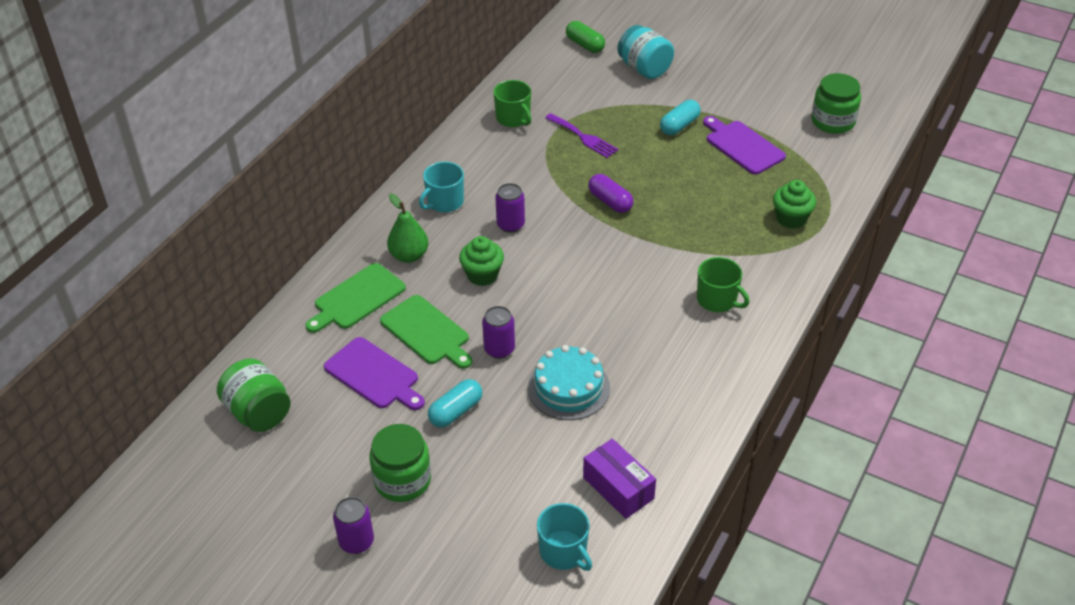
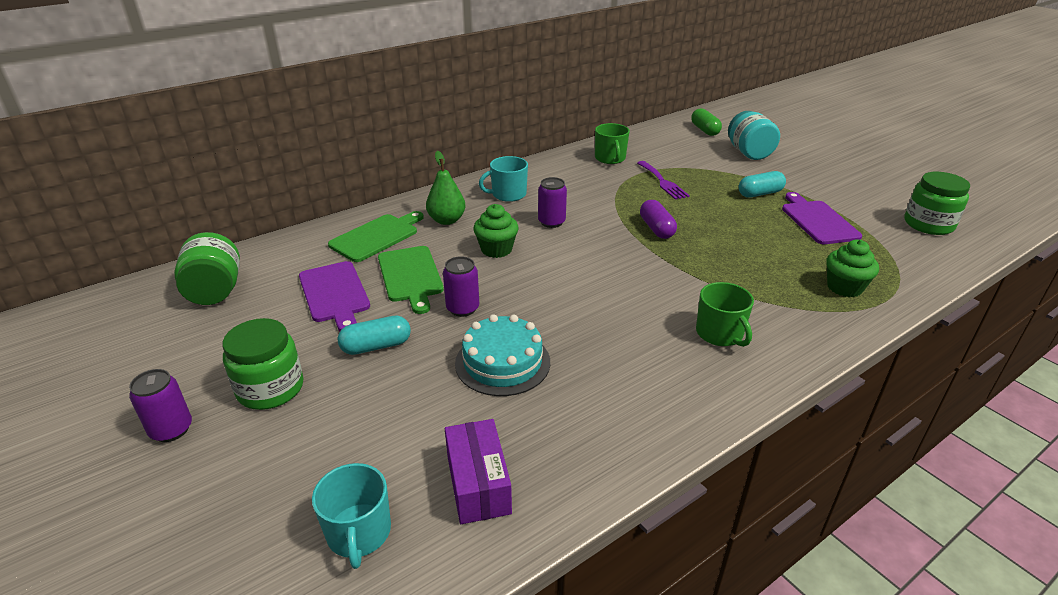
camera: 25 degrees right, 10 degrees down
green cutting board [305,263,406,333] -> green cutting board turned 150 degrees clockwise [328,211,424,262]

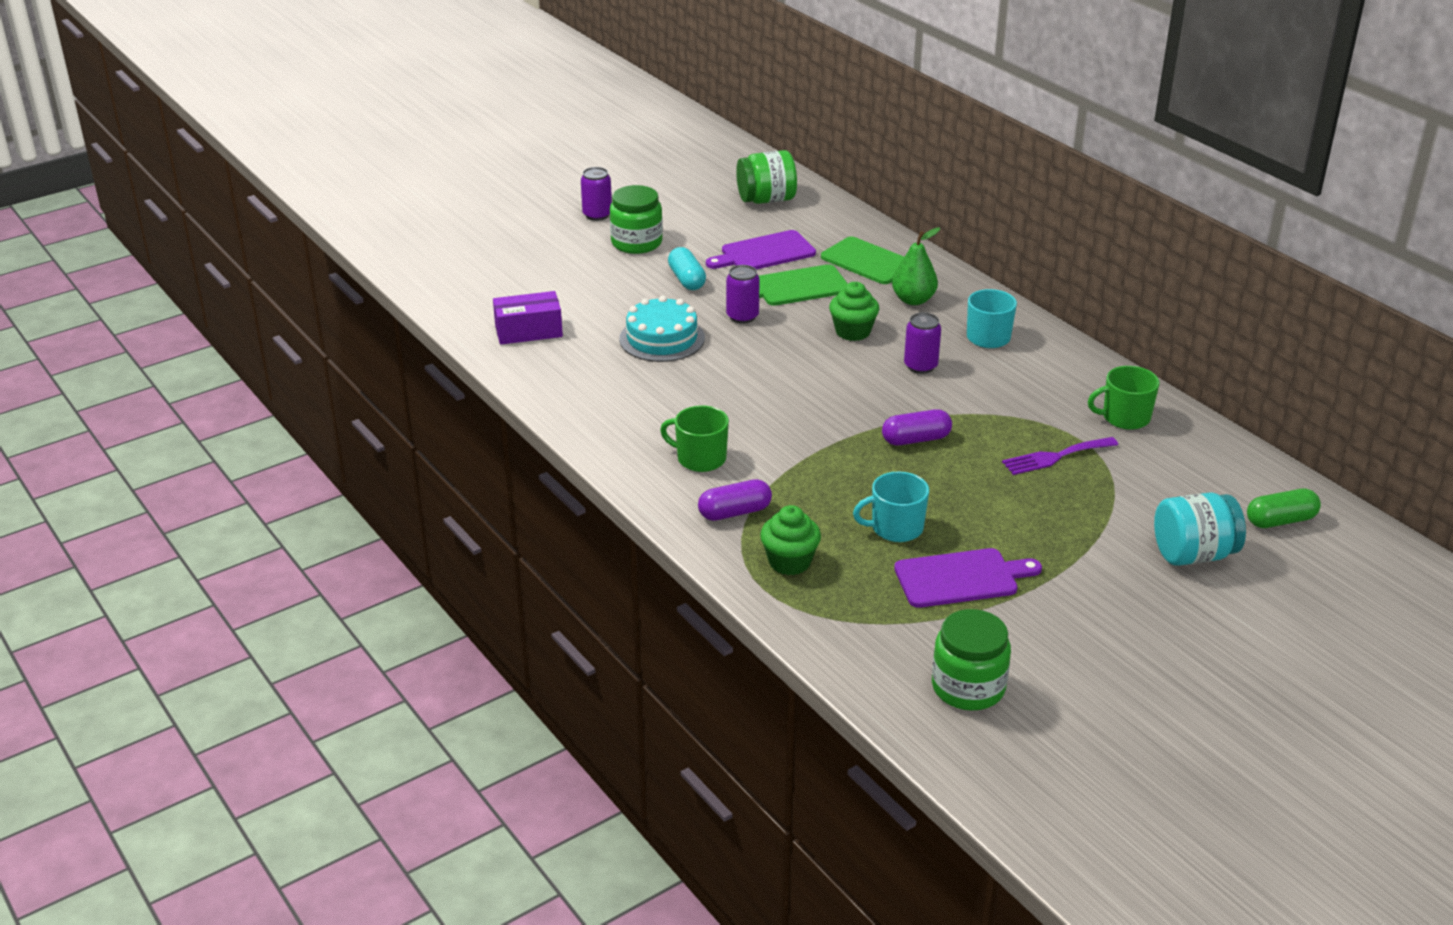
camera: 90 degrees right, 0 degrees up
turquoise mug [312,463,391,569] -> turquoise mug moved to [853,472,929,542]
green mug [696,282,754,347] -> green mug turned 45 degrees clockwise [660,405,729,472]
turquoise capsule [738,171,786,197] -> none
none -> purple capsule [698,479,772,521]

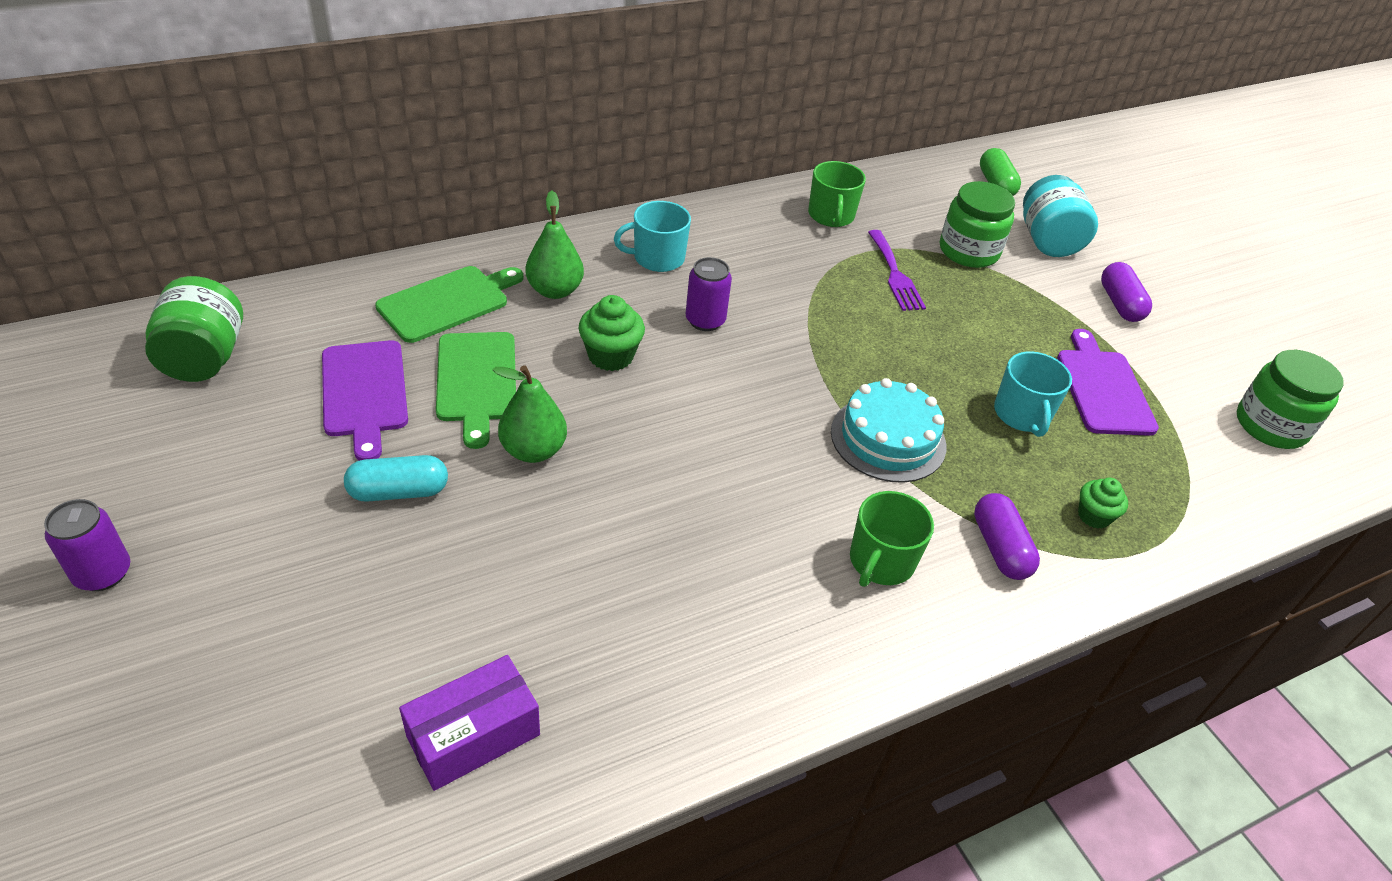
camera: 85 degrees left, 10 degrees up
purple box [493,291,563,345] -> purple box turned 60 degrees clockwise [399,655,540,791]
green jar [610,185,663,254] -> green jar moved to [940,181,1015,268]
turquoise cake [619,296,705,362] -> turquoise cake moved to [831,378,946,483]
purple can [726,265,760,324] -> green pear [493,365,567,463]
green cupcake [760,505,821,575] -> green cupcake [1078,478,1128,529], size x0.65
purple capsule [882,409,952,446] -> purple capsule moved to [1101,262,1152,322]

